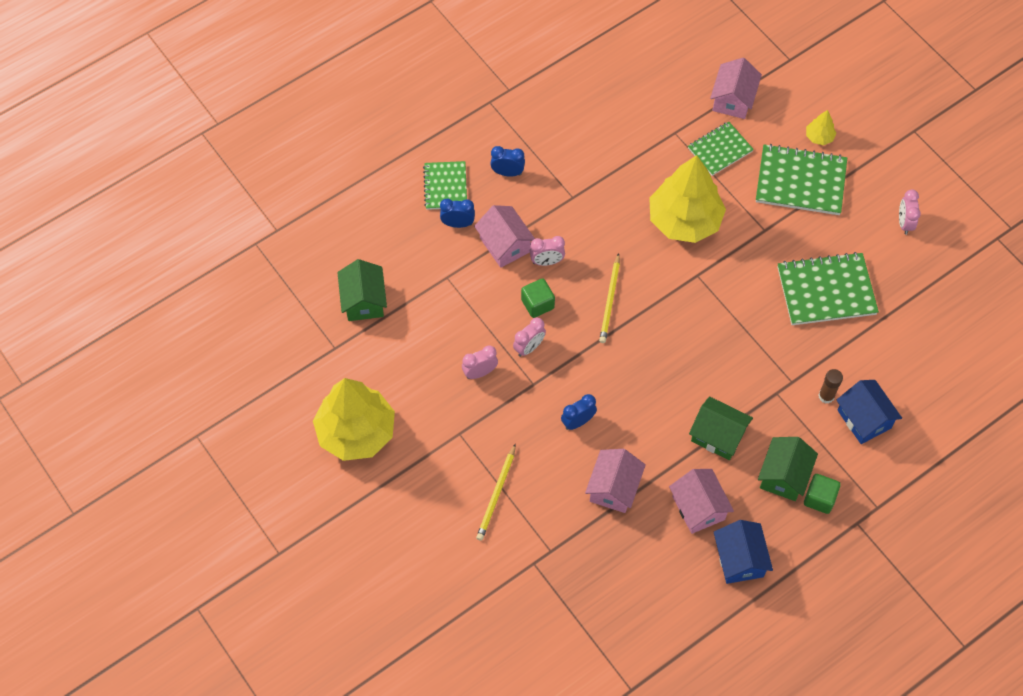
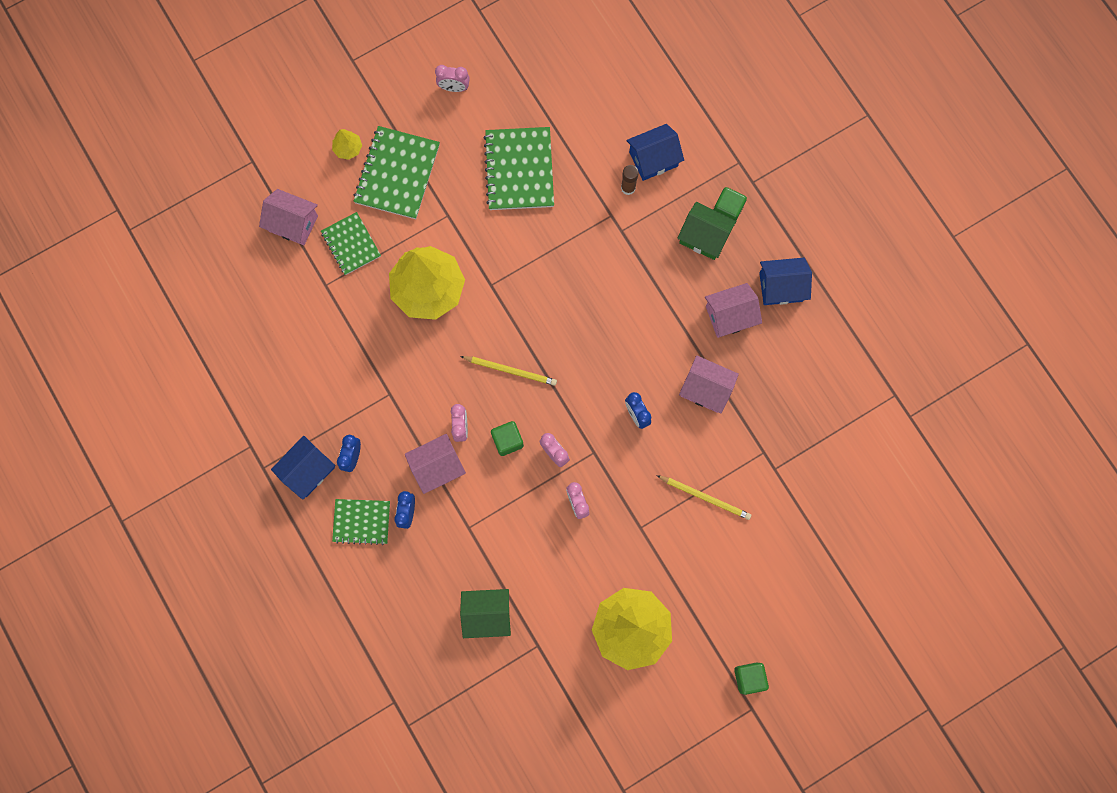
camera: 85 degrees left, 15 degrees up
green house [689,396,753,460] -> none
none -> blue house [271,436,336,500]
none -> green cube [734,662,769,695]

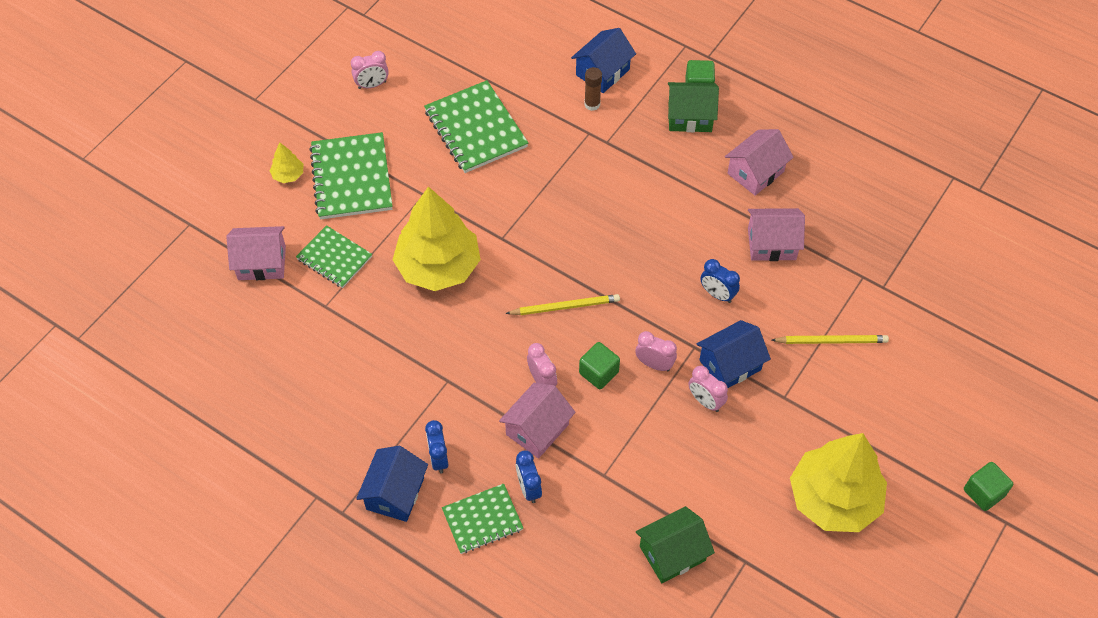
camera: 25 degrees left, 20 degrees down
blue house [759,257,812,305] -> blue house moved to [697,320,771,388]

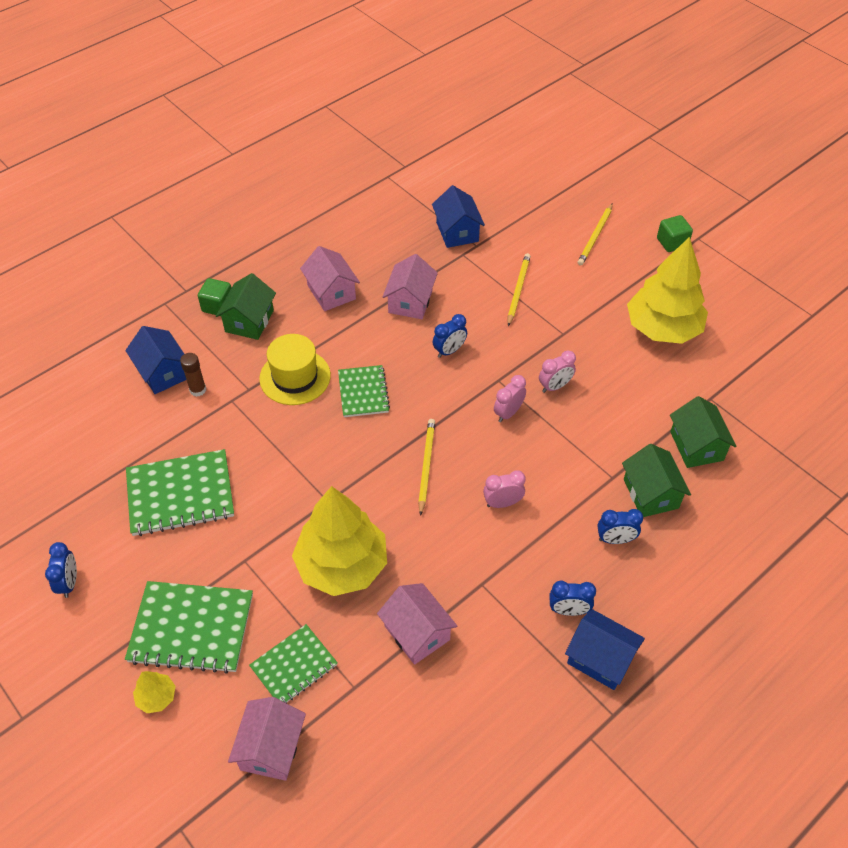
camera: 75 degrees left, 5 degrees down
pink clock [351,51,389,89] -> blue clock [45,542,77,598]
green notebook [442,483,523,554] -> green notebook moved to [338,365,390,417]
pink house [499,383,576,459] -> pink house moved to [377,583,457,665]
green cube [579,342,620,389] -> none
blue house [697,320,771,388] -> blue house moved to [432,185,485,248]
none -> yellow hat [259,334,331,405]
none -> yellow pencil [578,203,613,265]
none -> green house [622,444,691,517]

